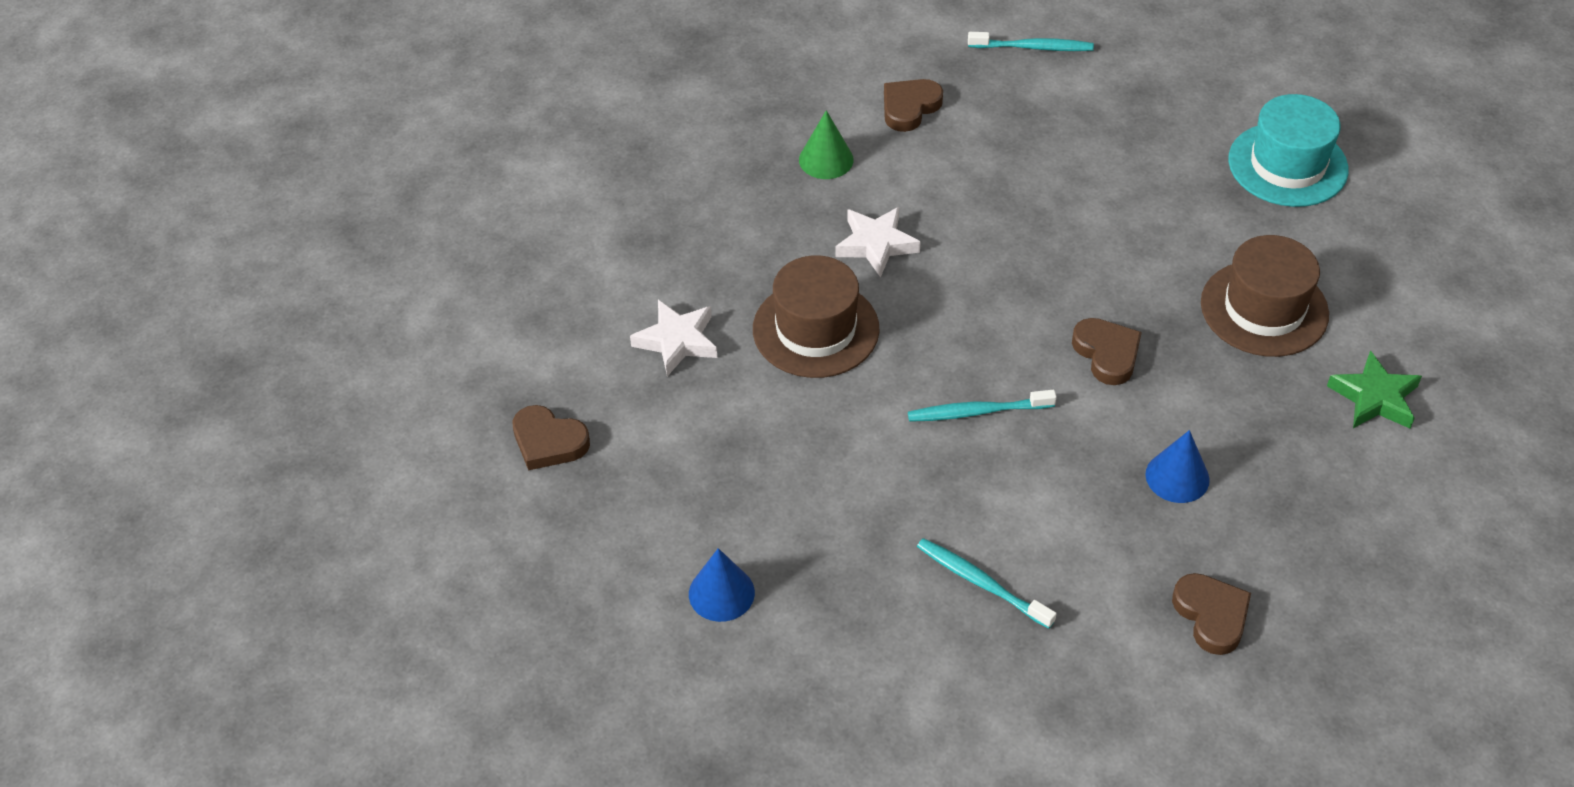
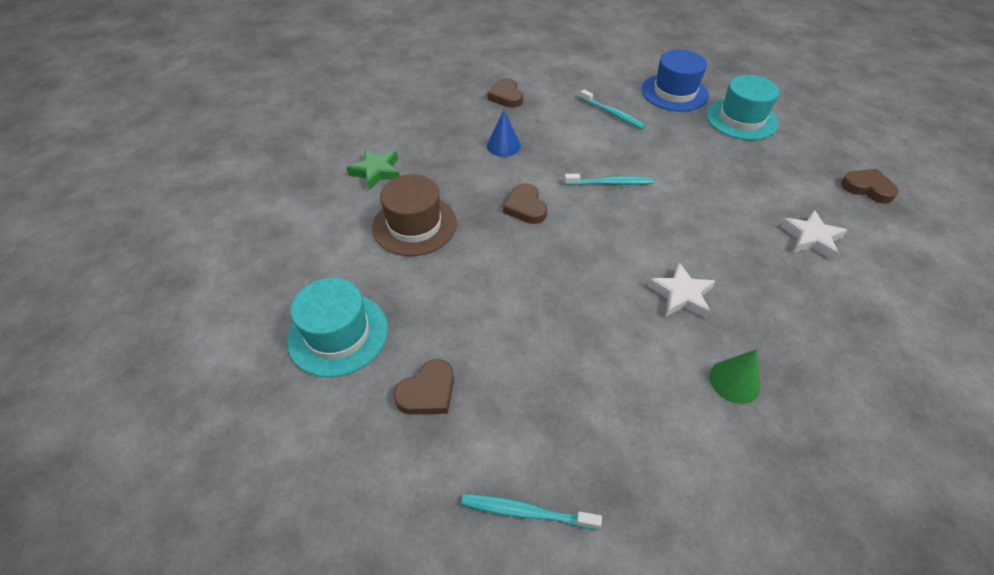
camera: 175 degrees left, 0 degrees up
blue cone [689,548,755,622] -> turquoise hat [706,75,780,140]
brown hat [753,255,879,378] -> none
brown heart [884,79,943,132] -> brown heart moved to [394,359,454,415]
none -> blue hat [642,50,709,111]

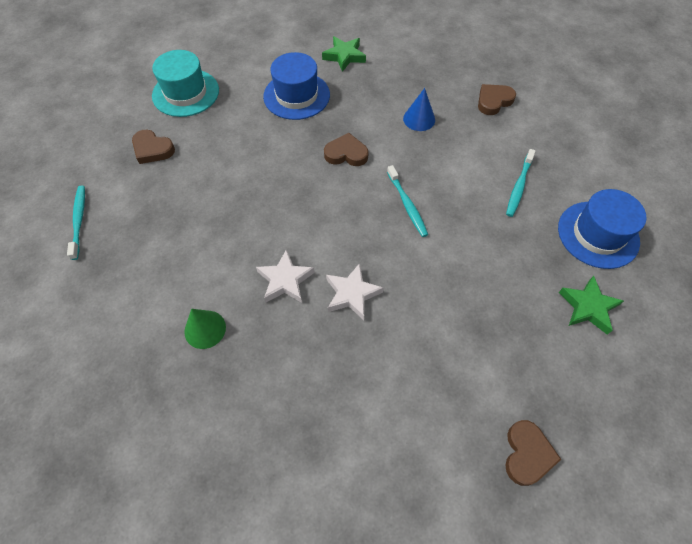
camera: 70 degrees right, 10 degrees up
brown hat [372,174,457,256] -> blue hat [263,52,330,120]
brown heart [503,183,548,224] -> brown heart turned 45 degrees clockwise [324,133,369,166]
turquoise hat [706,75,780,140] -> green star [558,276,624,335]
white star [780,210,847,260] -> white star moved to [326,263,383,320]

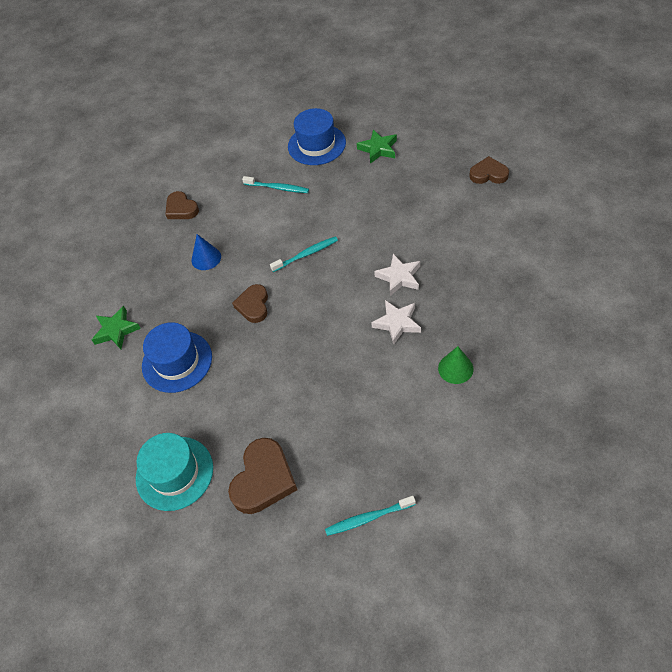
camera: 90 degrees left, 5 degrees down
brown heart [132,130,175,164] -> brown heart [228,438,298,514], size x1.56

